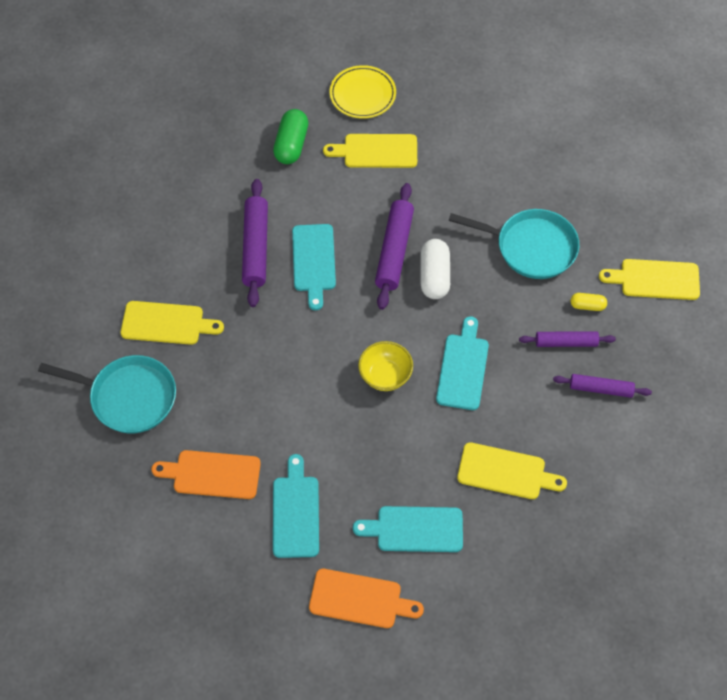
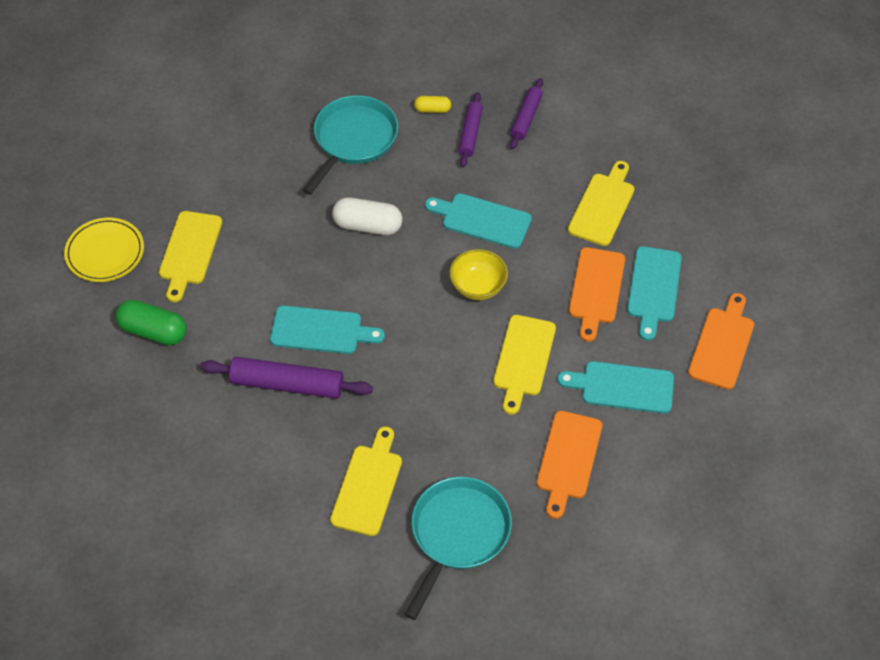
camera: 80 degrees left, 5 degrees down
purple rolling pin [375,183,414,310] -> none
yellow capsule [571,293,607,311] -> yellow capsule turned 75 degrees clockwise [414,96,451,113]
yellow cutting board [599,259,700,300] -> yellow cutting board moved to [493,315,556,415]
none -> orange cutting board [569,247,625,342]

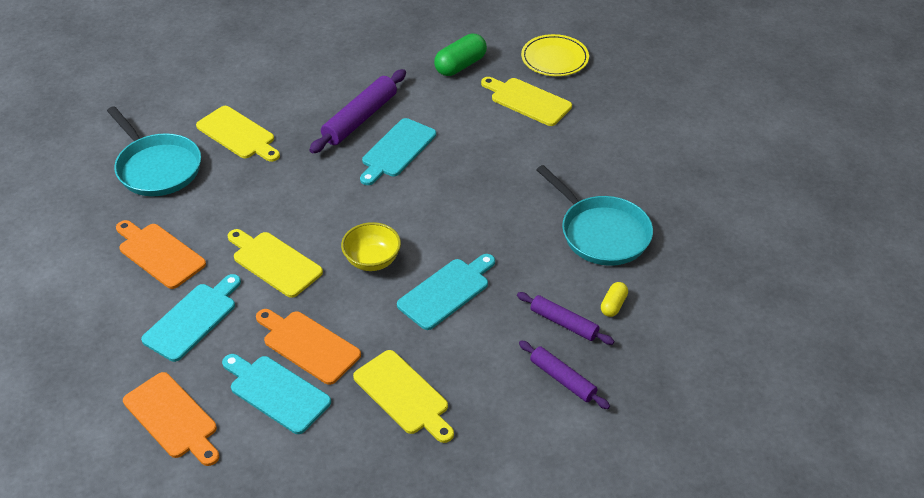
camera: 115 degrees right, 10 degrees down
white capsule [332,197,402,235] -> none

